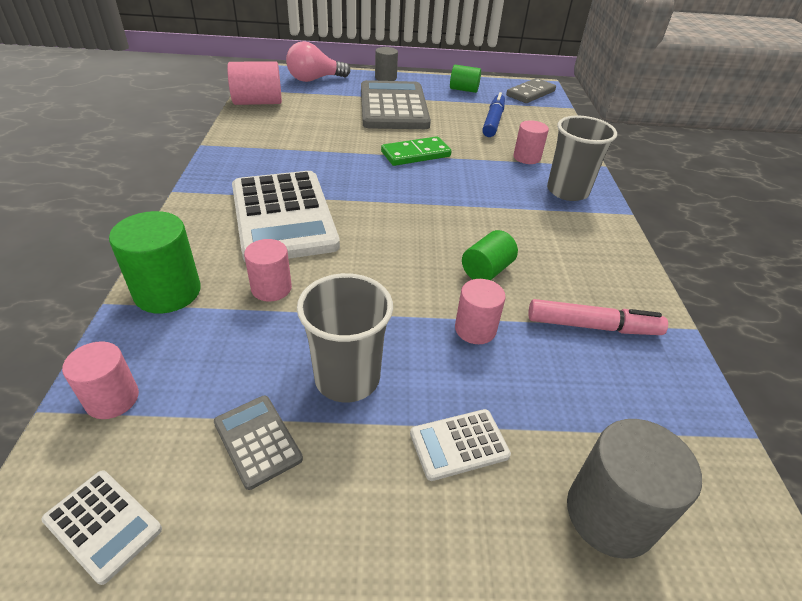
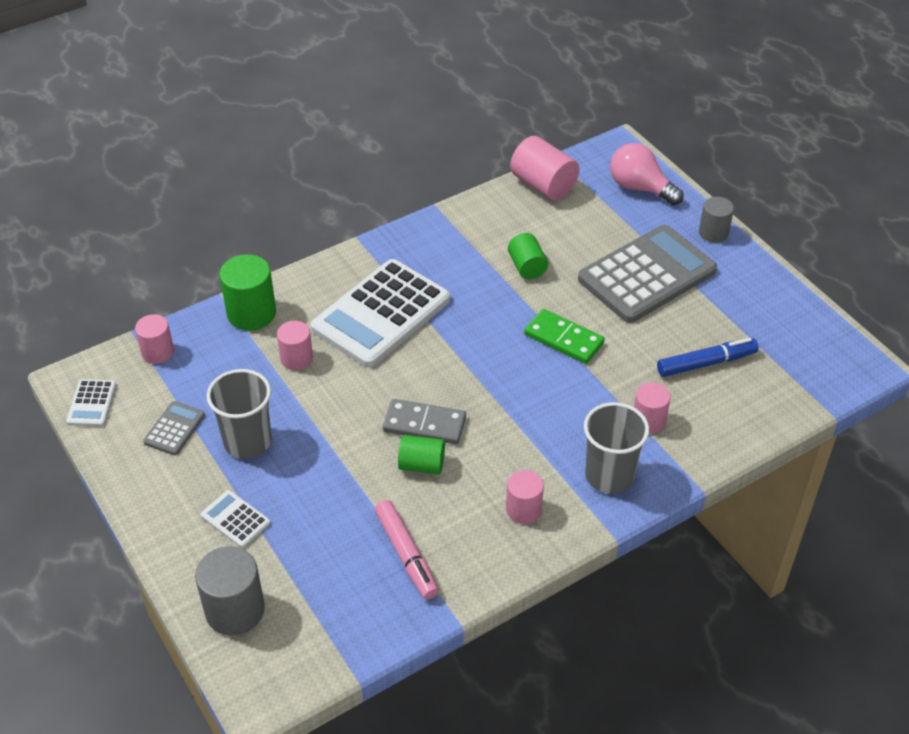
camera: 60 degrees right, 5 degrees up
green cylinder [450,65,481,93] -> green cylinder moved to [508,233,548,279]
pink cylinder [455,279,506,344] -> pink cylinder moved to [506,470,544,524]
grey domino [506,78,556,103] -> grey domino moved to [383,399,466,444]

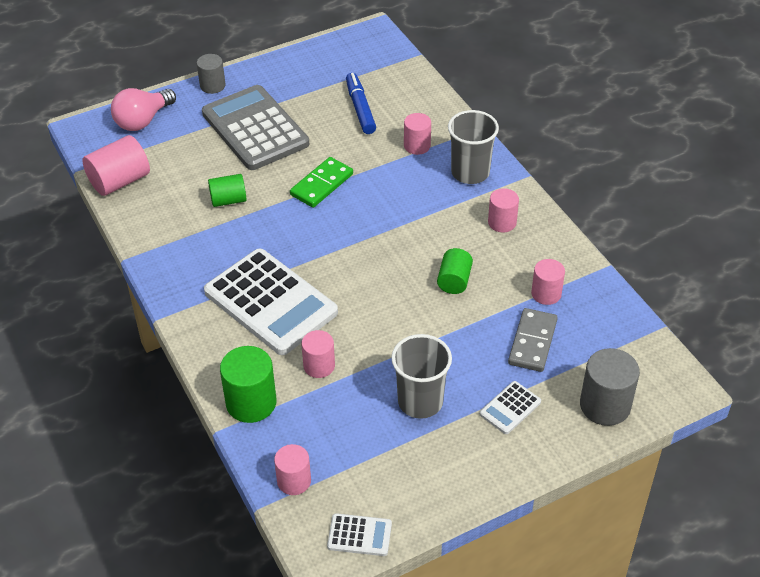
camera: 85 degrees left, 0 degrees up
grey calculator [143,401,205,455] -> none
pink marker [374,500,439,600] -> pink cylinder [531,259,565,305]
grey domino [383,399,466,444] -> grey domino moved to [508,308,558,372]

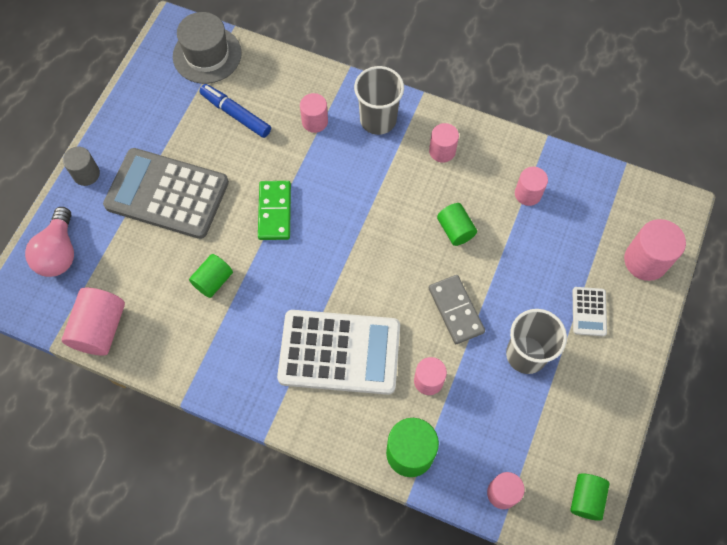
camera: 40 degrees left, 20 degrees up
white calculator [327,513,392,556] -> green cylinder [570,473,610,521]
grey domino [508,308,558,372] -> grey domino moved to [429,275,485,344]
grey cylinder [580,348,640,426] -> pink cylinder [624,219,686,281]
none -> grey hat [173,12,242,84]

